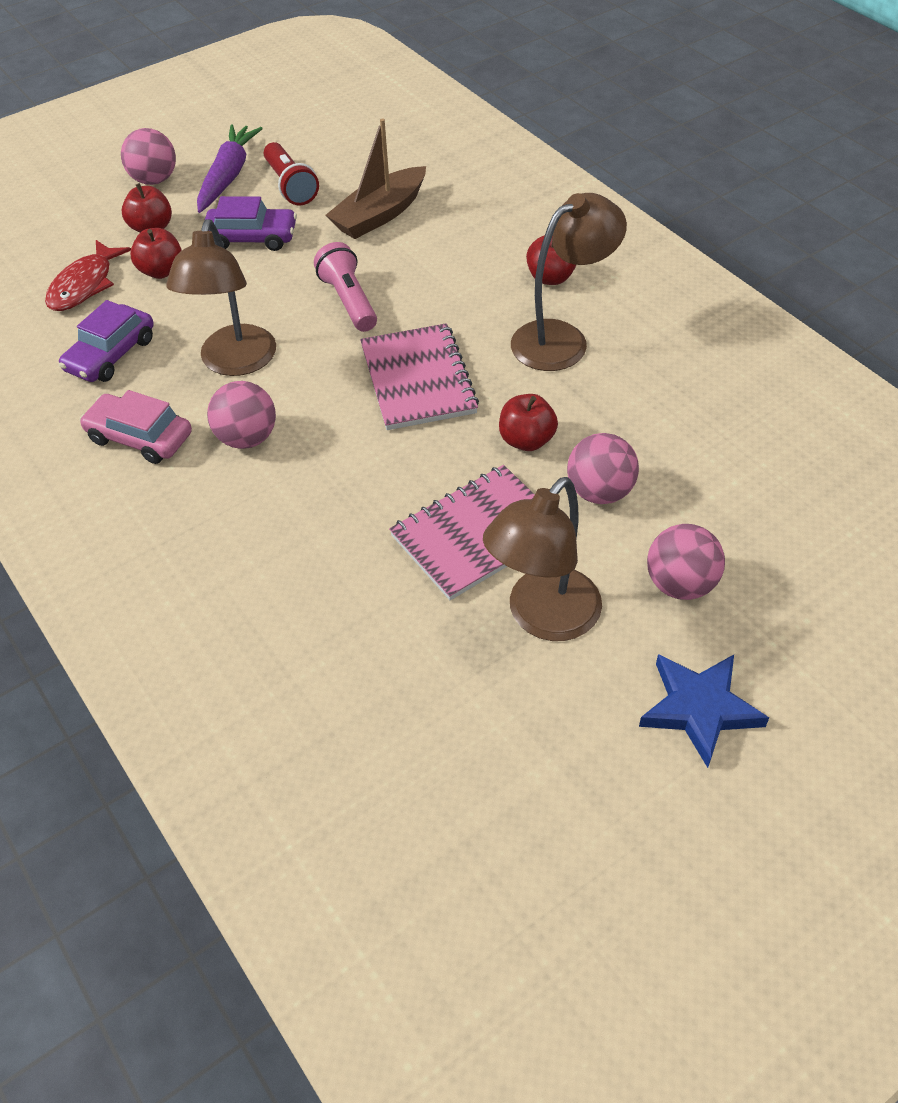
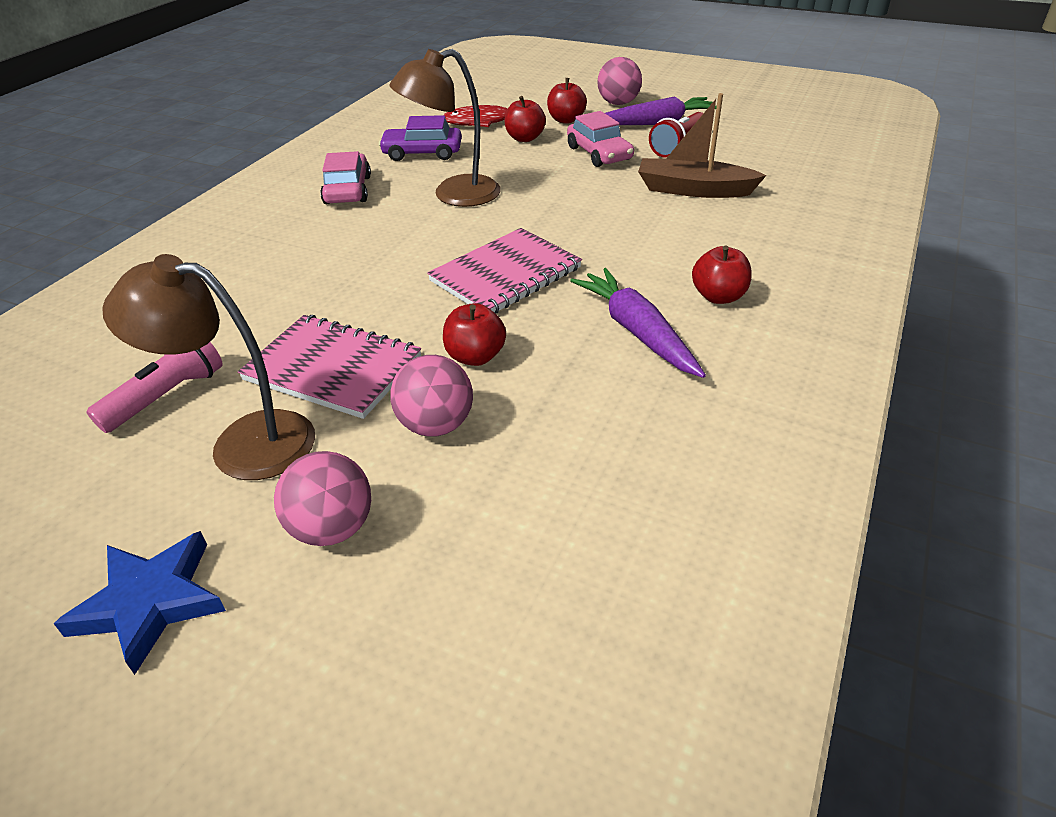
camera: 60 degrees right, 10 degrees down
purple car [205,196,297,251] -> pink car [567,111,634,167]
pink ball [207,381,276,449] -> none
pink flashlight [314,242,377,332] -> pink flashlight moved to [86,342,223,433]
brown lamp [511,193,627,371] -> purple carrot [570,268,706,378]

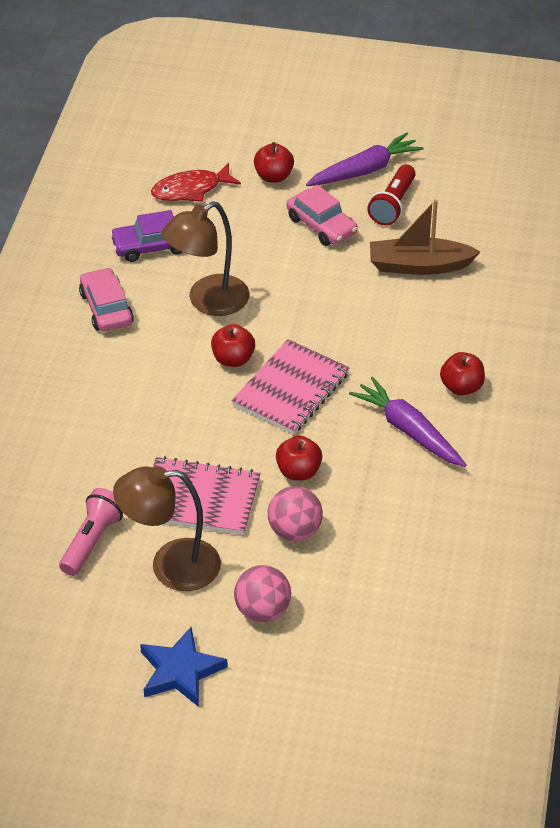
camera: 15 degrees left, 5 degrees up
red apple [505,96,546,142] -> red apple moved to [211,324,255,367]
pink ball [597,57,642,105] -> none

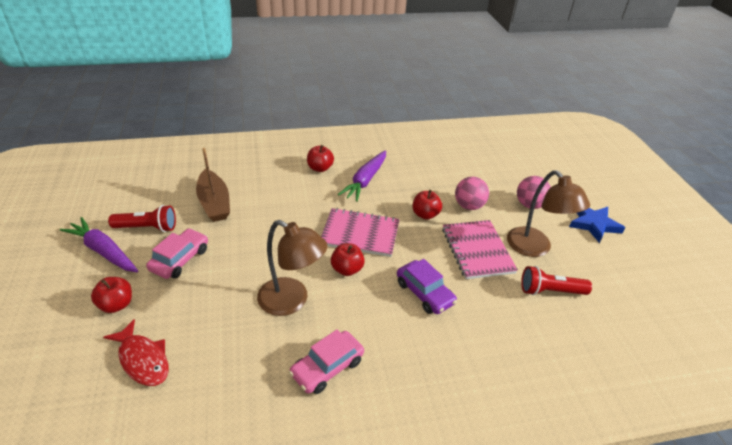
camera: 115 degrees left, 5 degrees down
pink flashlight [59,488,123,576] -> red flashlight [521,266,592,295]
purple car [110,210,183,262] -> purple car moved to [397,259,457,314]

